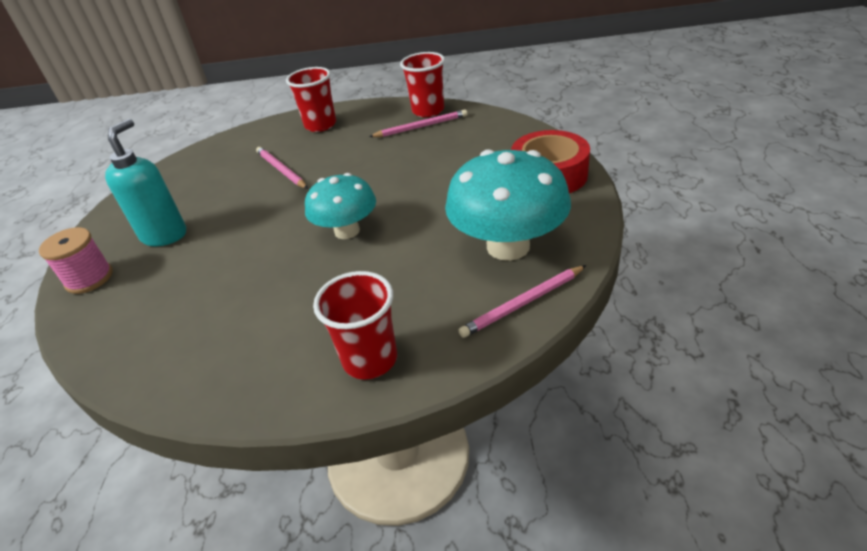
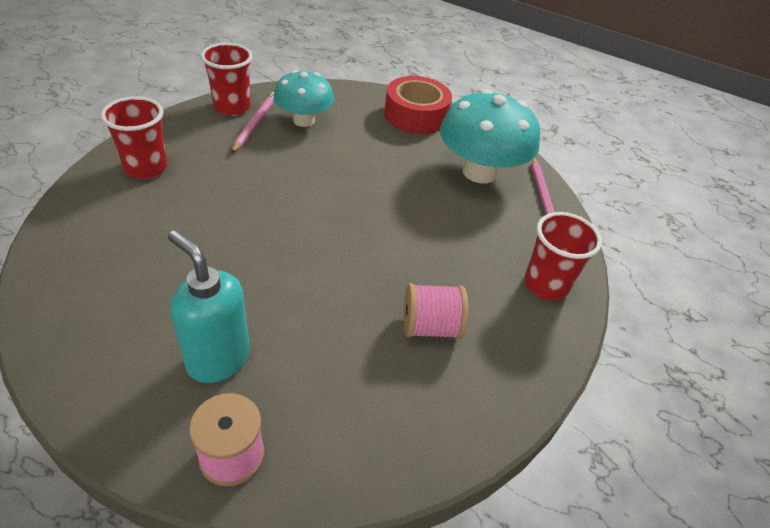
camera: 70 degrees left, 5 degrees up
pink pencil [256,147,308,189] -> none
turquoise mushroom [305,173,376,239] -> turquoise mushroom moved to [273,70,334,127]
none -> pink spool [404,283,468,339]

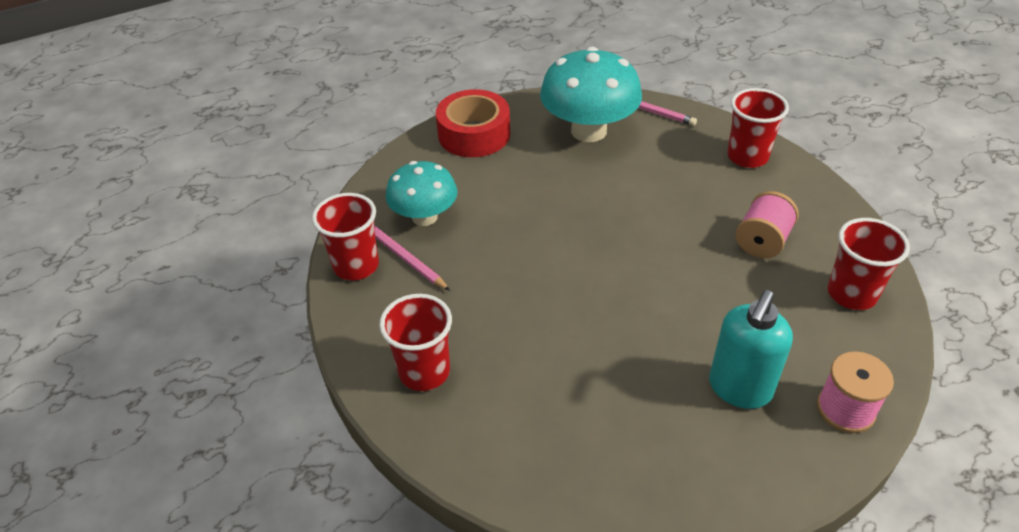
camera: 50 degrees left, 0 degrees up
turquoise soap dispenser [168,230,250,383] -> turquoise soap dispenser turned 45 degrees counterclockwise [709,290,793,409]
none -> red cup [828,218,910,310]

